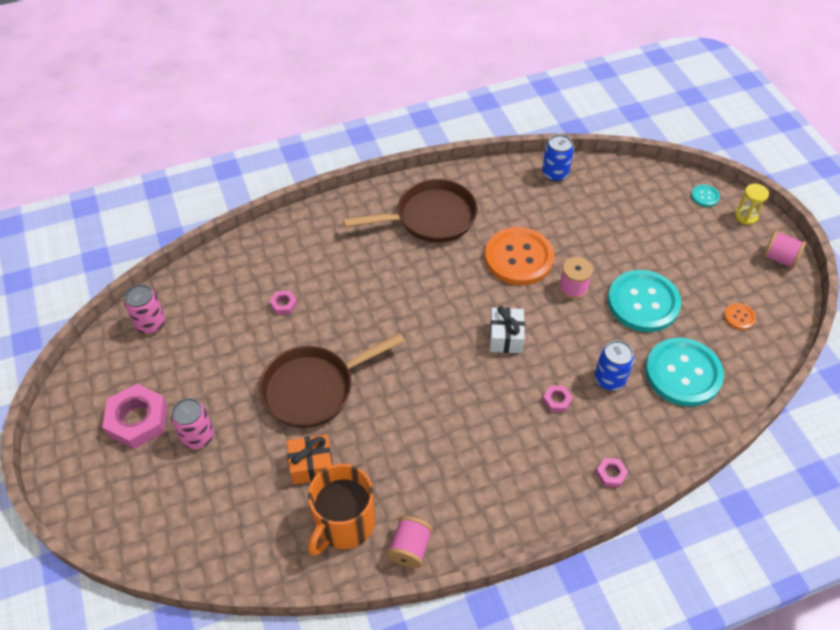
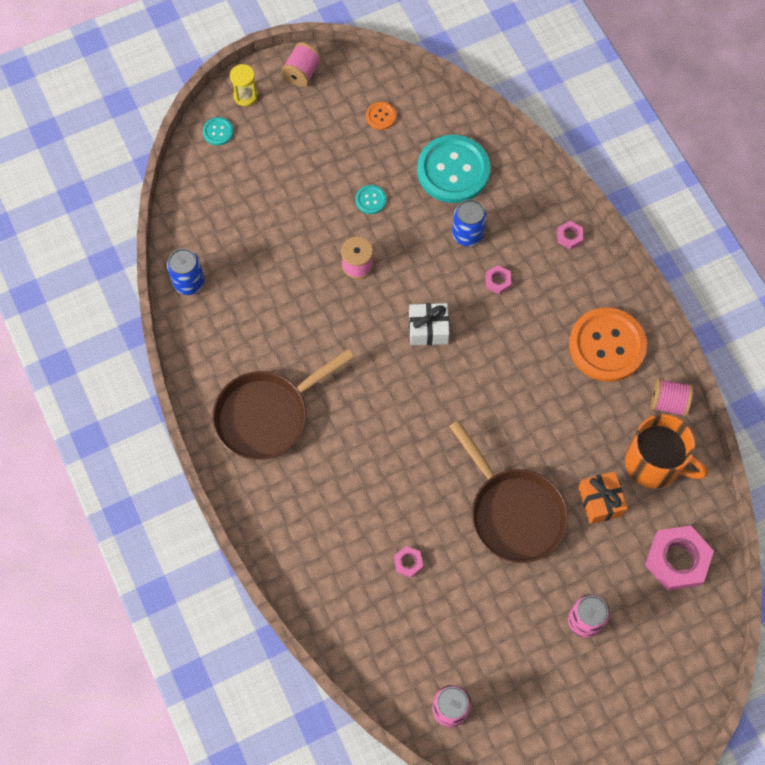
camera: 95 degrees left, 15 degrees up
pink nut [102,384,168,449] -> pink nut moved to [645,526,714,591]
brown pan [343,179,478,243] -> brown pan turned 105 degrees counterclockwise [212,349,354,460]
orange button [485,227,554,285] -> orange button moved to [569,307,647,382]
turquoise button [608,270,681,332] -> turquoise button [355,185,387,214], size x0.42

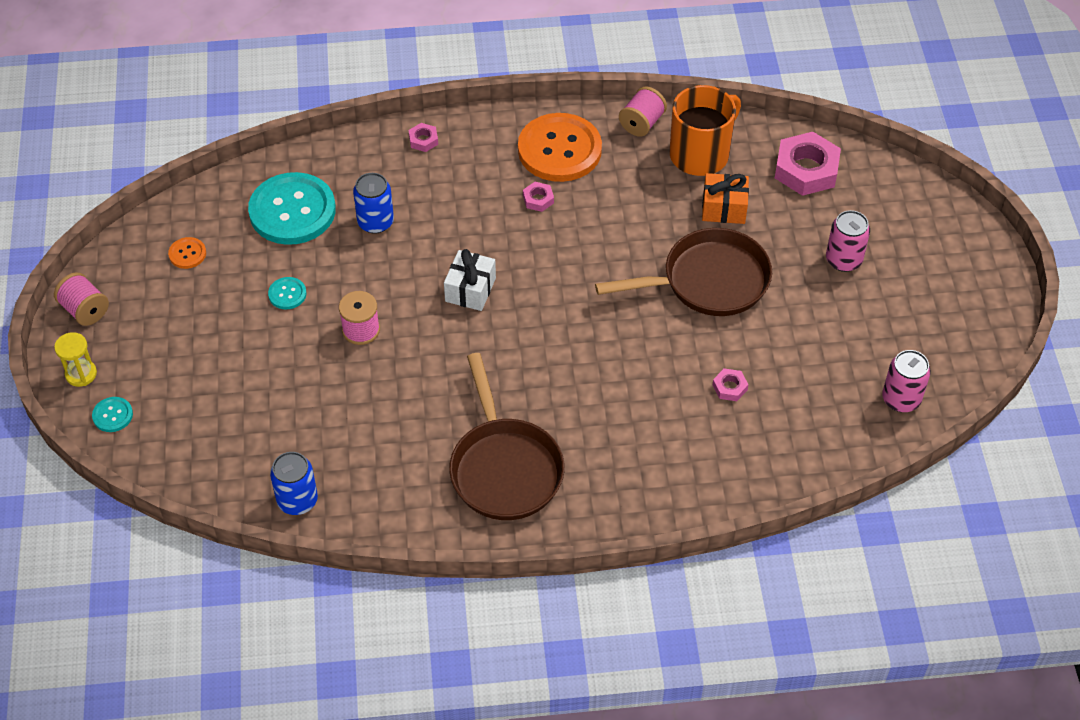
camera: 70 degrees left, 15 degrees down
pink nut [485,265,512,294] -> pink nut moved to [523,182,554,212]

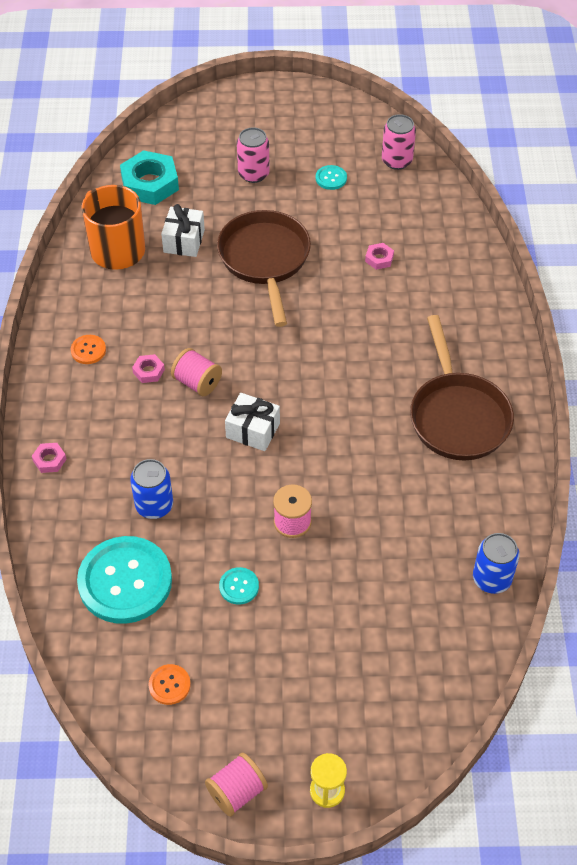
camera: 85 degrees left, 0 degrees up
turquoise button [92,397,133,432] -> turquoise button moved to [316,165,347,190]
brown pan [449,353,565,520] -> brown pan turned 90 degrees clockwise [410,315,514,460]
orange button [518,113,602,182] -> orange button [71,335,106,364], size x0.42
pink spool [619,87,667,137] -> pink spool moved to [171,348,222,396]
orange gift [702,173,749,224] -> white gift [161,204,205,257]
pink nut [775,132,841,196] -> turquoise nut [120,150,179,205]

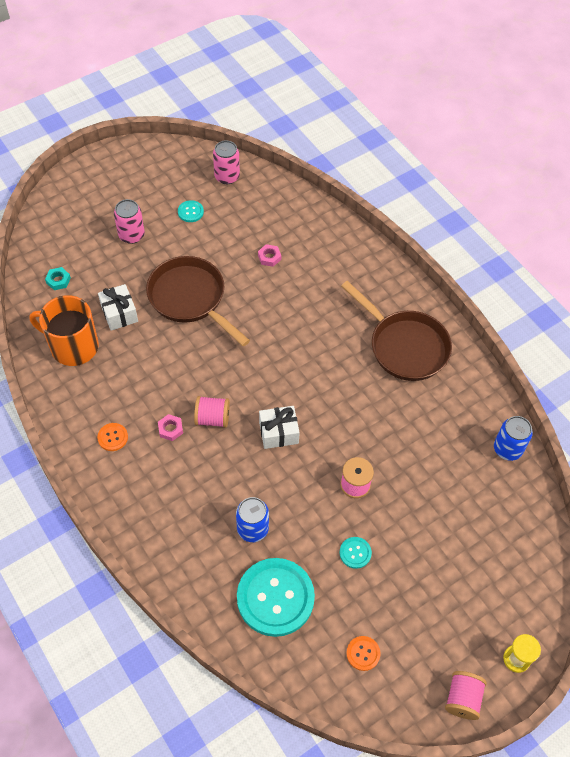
camera: 35 degrees left, 5 degrees up
pink nut [32,443,67,473] -> none
turquoise nut [120,150,179,205] -> turquoise nut [45,267,71,290], size x0.47

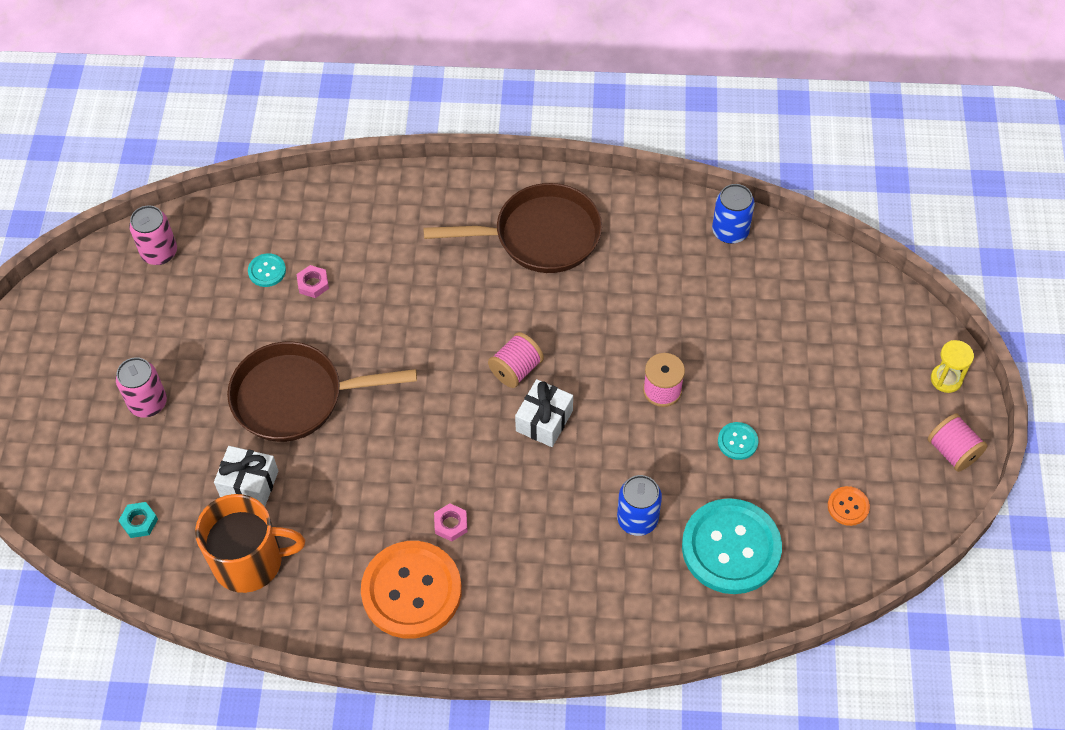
camera: 50 degrees left, 0 degrees up
orange mug [29,295,99,366] -> orange mug turned 150 degrees counterclockwise [195,494,305,593]
orange button [97,423,128,451] -> orange button [361,541,462,639], size x2.36
turquoise button [178,200,204,222] -> turquoise button moved to [248,253,286,287]
pink spool [194,396,230,428] -> pink spool moved to [488,332,544,388]

